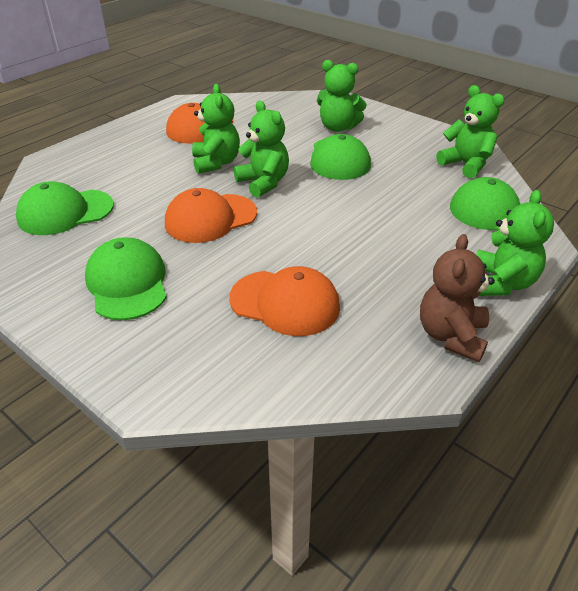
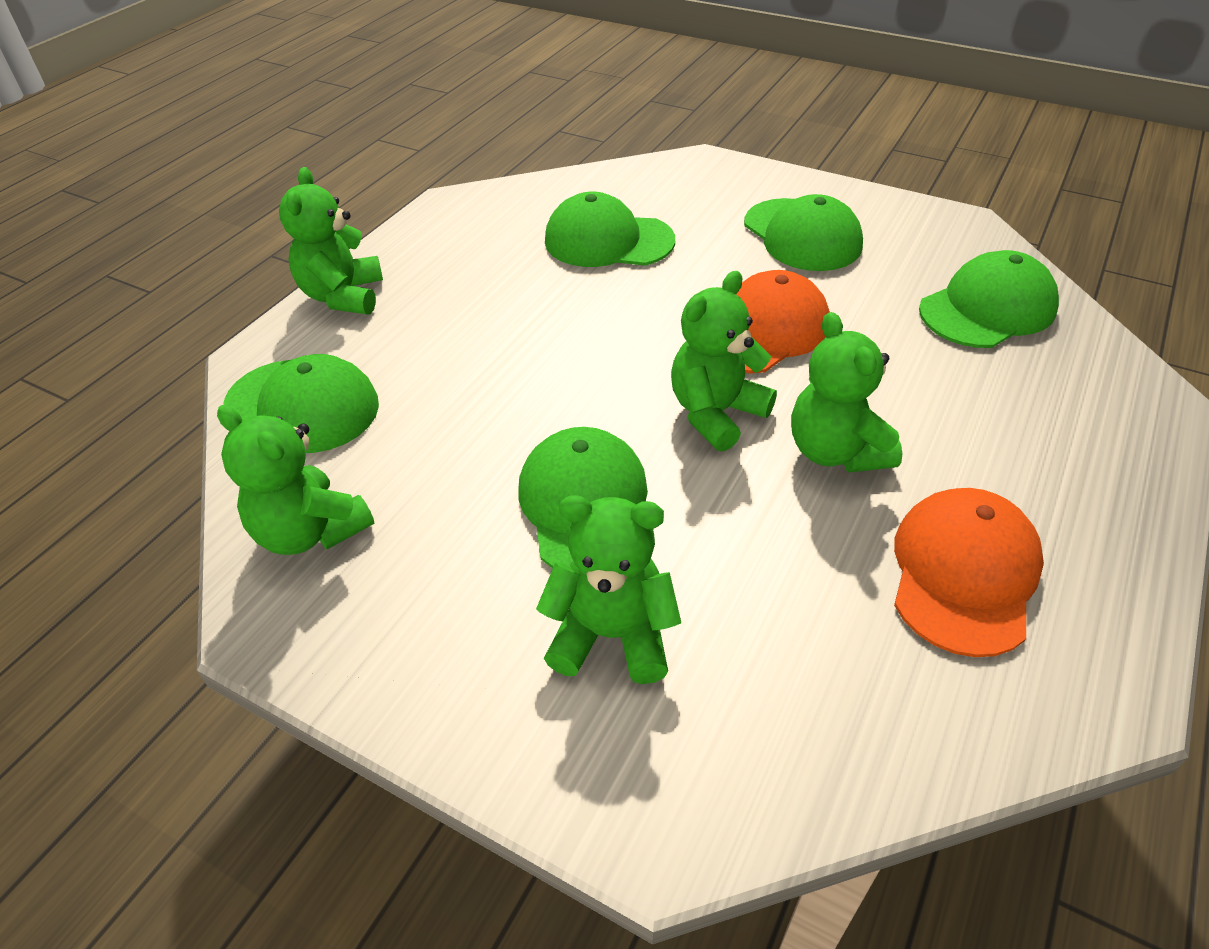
camera: 170 degrees right, 5 degrees up
orange cap [229,266,340,336] -> green cap [545,192,675,267]
green teddy bear [234,101,289,198] -> green teddy bear turned 90 degrees clockwise [671,271,777,451]
brown teddy bear [420,234,495,362] -> none

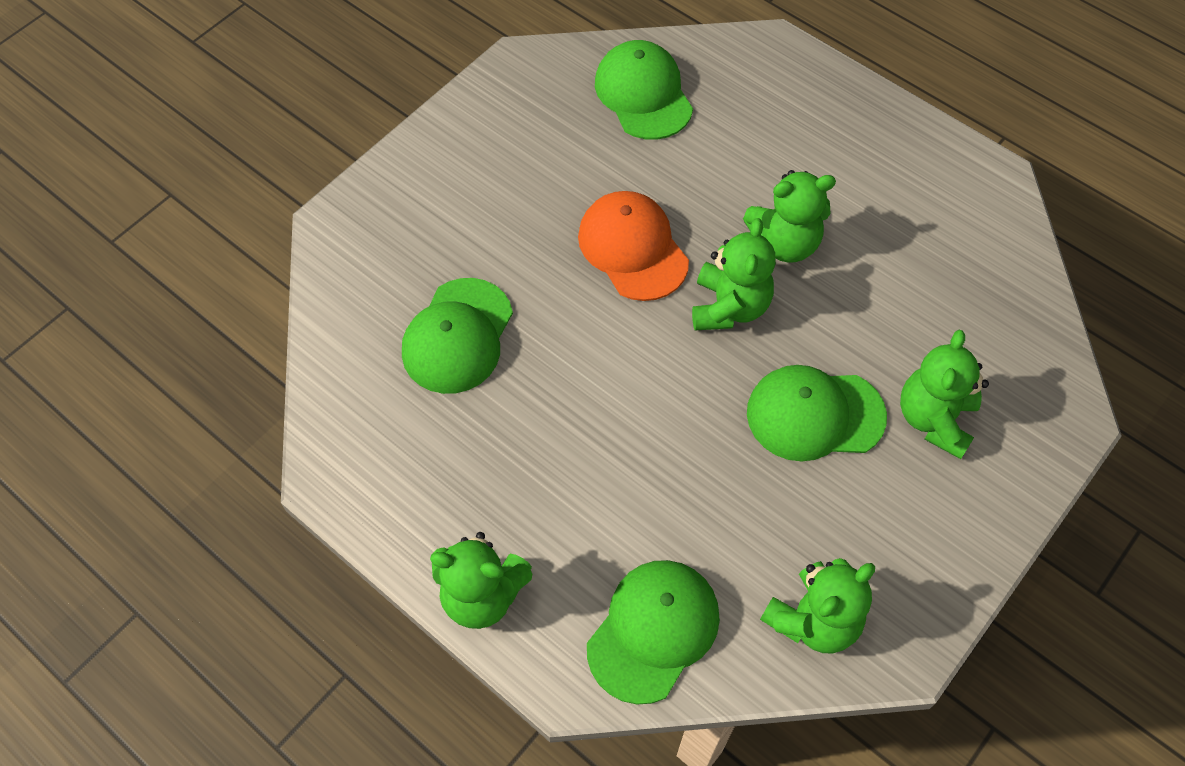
camera: 80 degrees left, 15 degrees up
green teddy bear [671,271,777,451] -> green teddy bear turned 135 degrees counterclockwise [692,218,776,330]
green cap [744,194,863,271] -> none
orange cap [894,488,1044,657] -> none

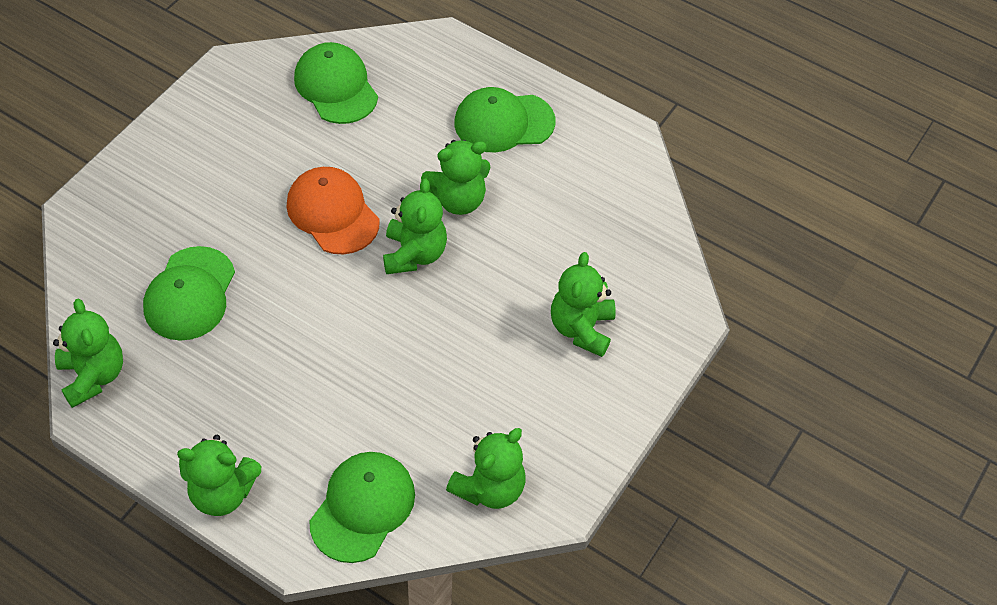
camera: 10 degrees left, 5 degrees down
green cap [747,365,887,461] -> green cap moved to [454,87,555,152]
none -> green teddy bear [53,299,123,408]

